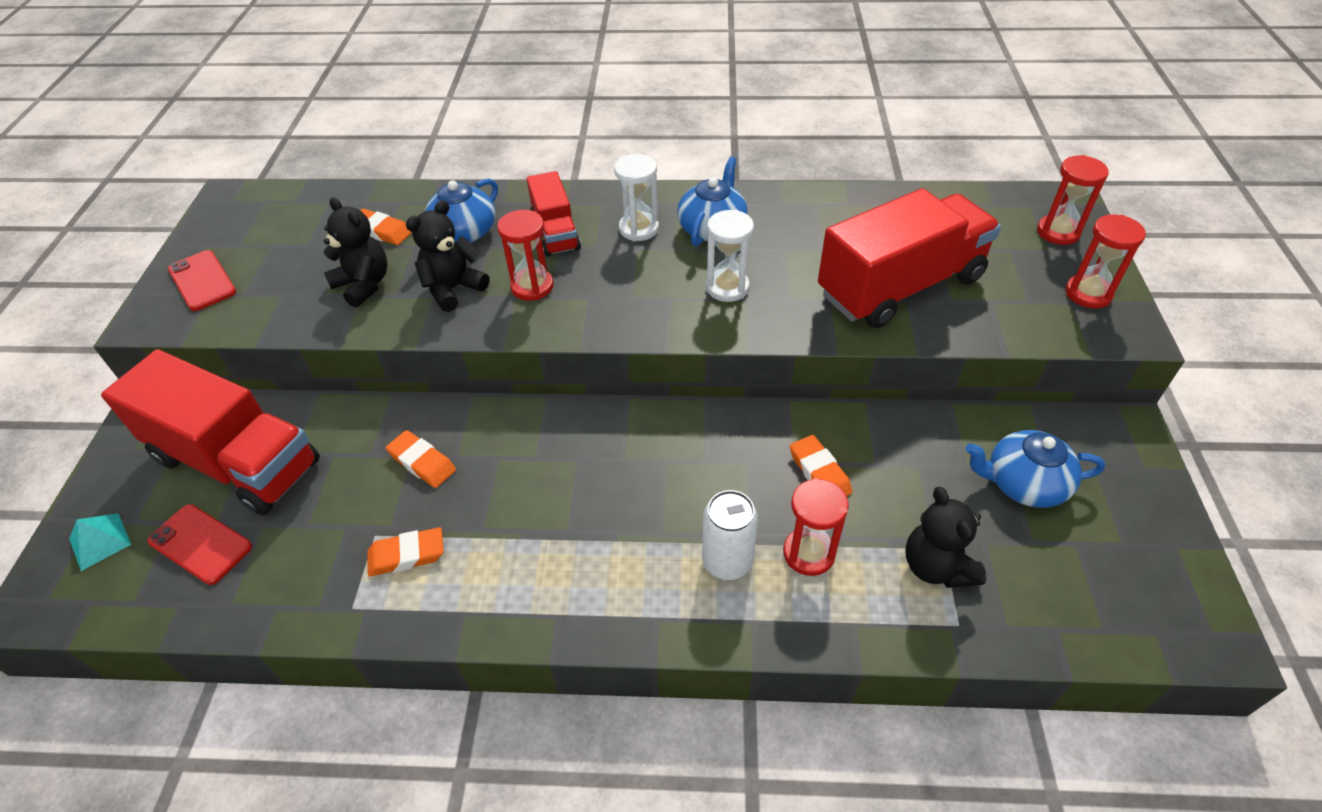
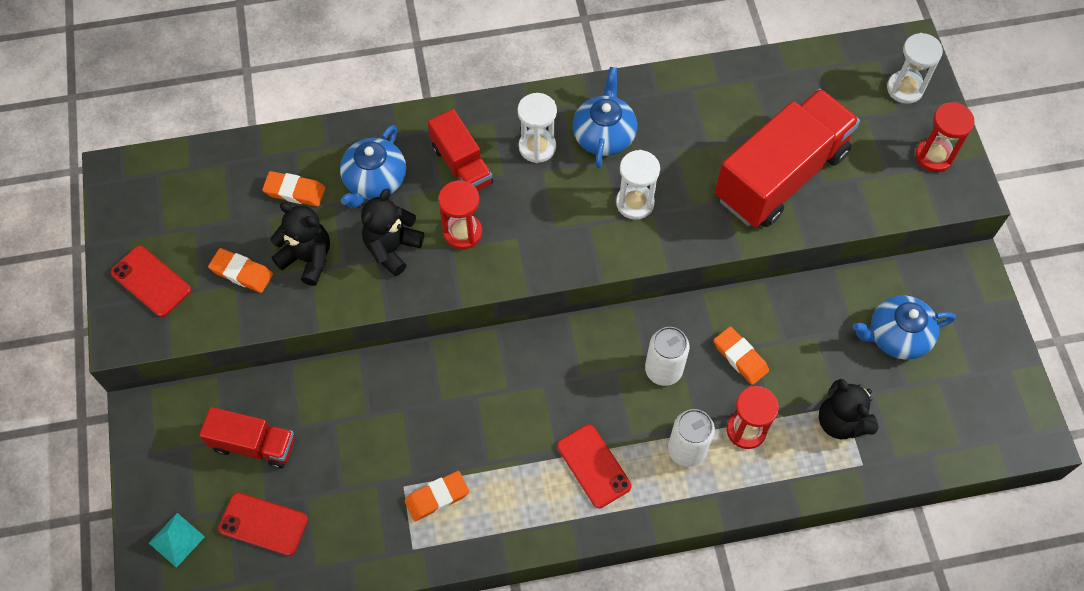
camera: 15 degrees left, 15 degrees up
red truck [101,349,320,515] -> red truck [199,407,295,469], size x0.54
orange eraser [386,430,456,488] -> orange eraser moved to [208,248,273,293]
red hourglass [1037,155,1109,245] -> white hourglass [887,33,943,104]
none -> red phone [557,424,632,508]
none -> white can [645,327,690,386]

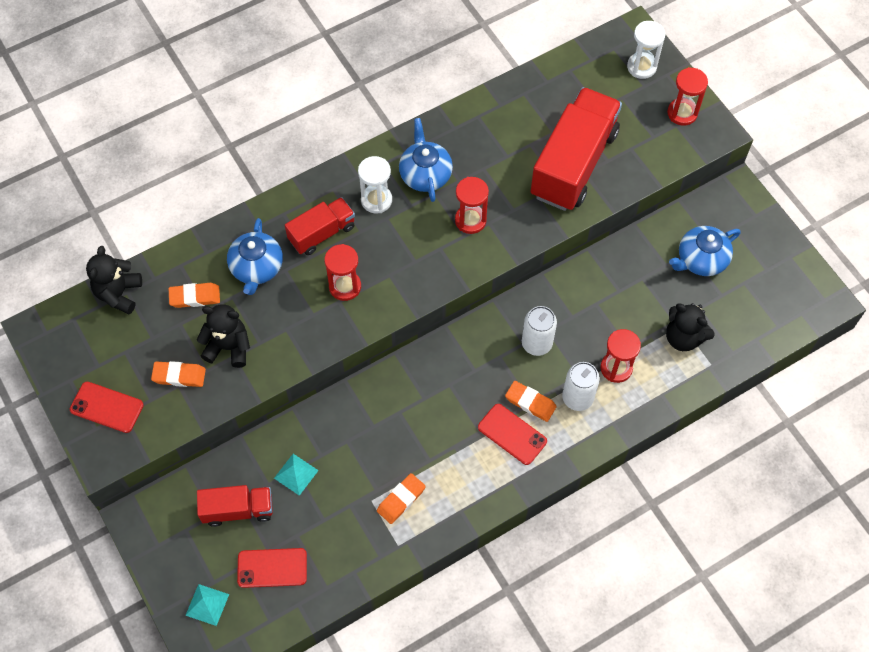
camera: 20 degrees left, 0 degrees up
black teddy bear [361,189,424,276] -> black teddy bear moved to [86,246,142,314]
red truck [428,109,493,191] -> red truck turned 75 degrees counterclockwise [285,197,355,255]
white hourglass [616,150,660,220] -> red hourglass [455,177,489,234]
orange eraser [714,327,769,385] -> orange eraser moved to [505,381,557,422]
none -> turquoise pyramid [274,454,319,496]

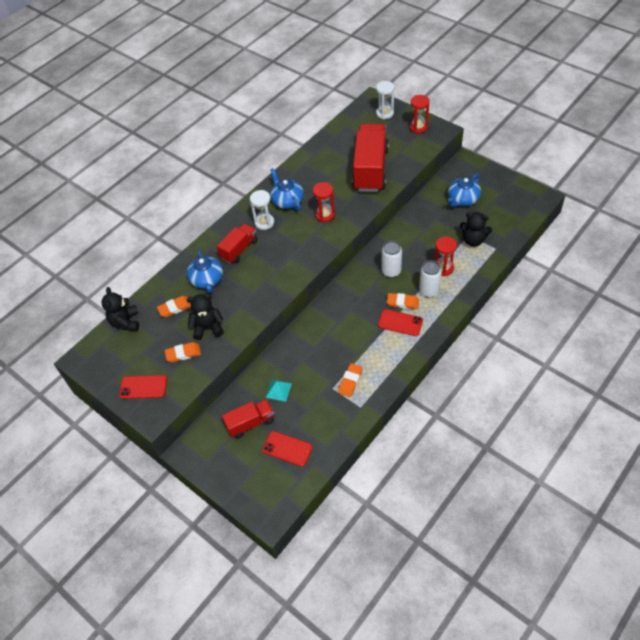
camera: 15 degrees left, 10 degrees down
turquoise pyramid [185,584,229,626] -> none
red phone [237,548,307,588] -> red phone turned 45 degrees clockwise [262,431,313,467]
red hourglass [325,244,361,301] -> none

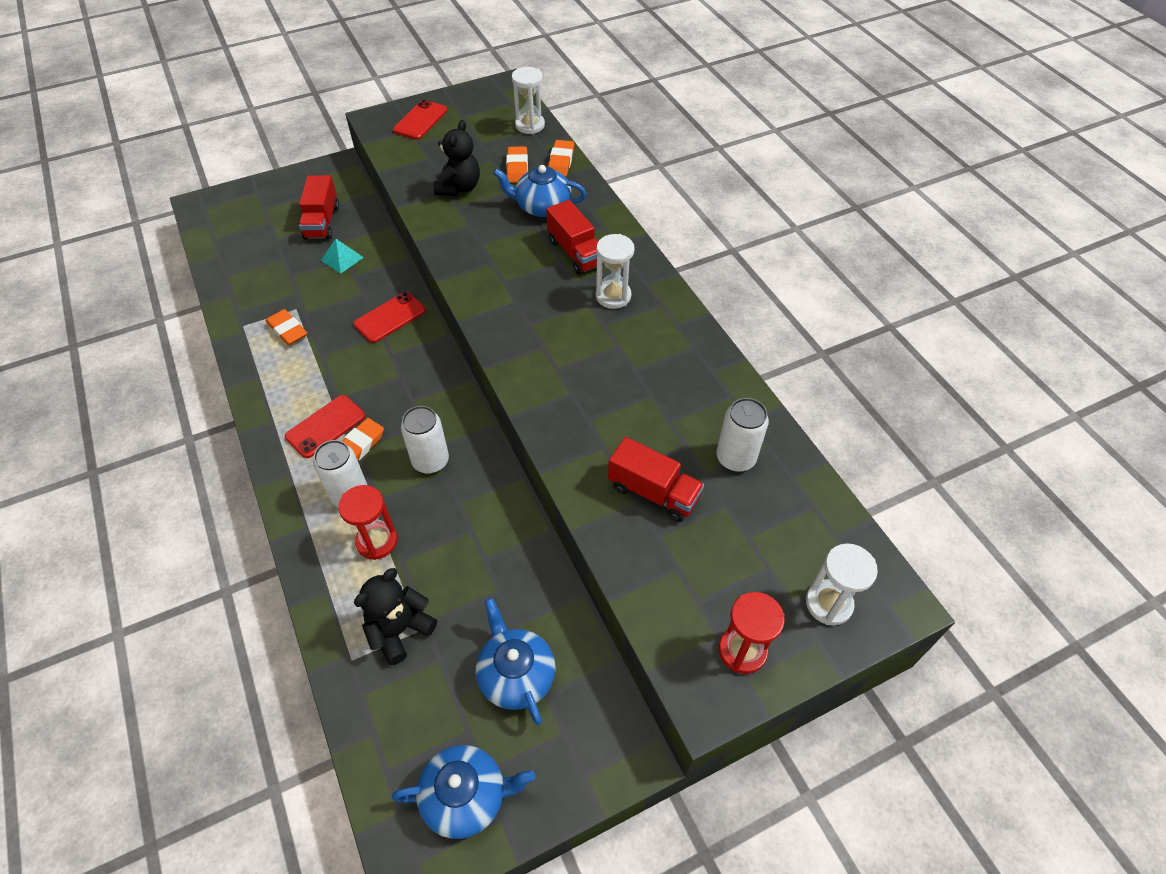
camera: 110 degrees right, 0 degrees up
black teddy bear [101,287,139,331] -> white hourglass [512,67,545,134]
orange eraser [165,342,201,362] -> orange eraser moved to [548,140,574,177]
red phone [262,431,313,467] -> red phone moved to [353,292,426,343]
blue teapot [270,168,304,211] -> blue teapot moved to [392,745,535,839]
red hourglass [313,182,335,222] -> none
red truck [352,124,389,192] -> red truck [608,437,704,522], size x0.54
none -> white can [716,398,769,472]

